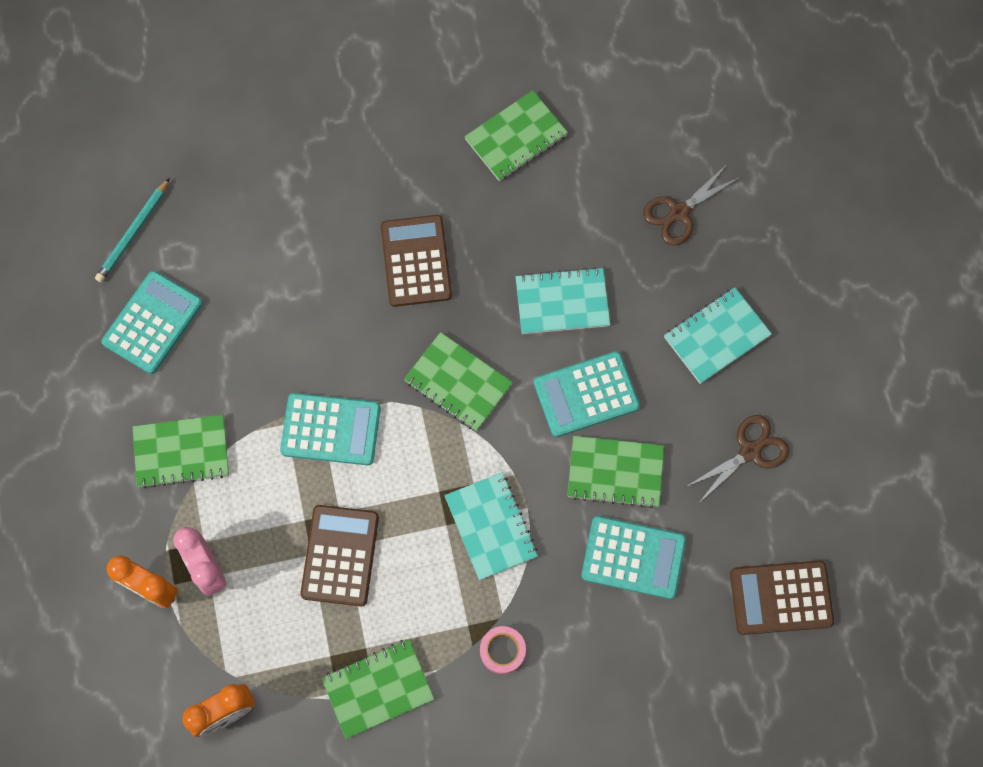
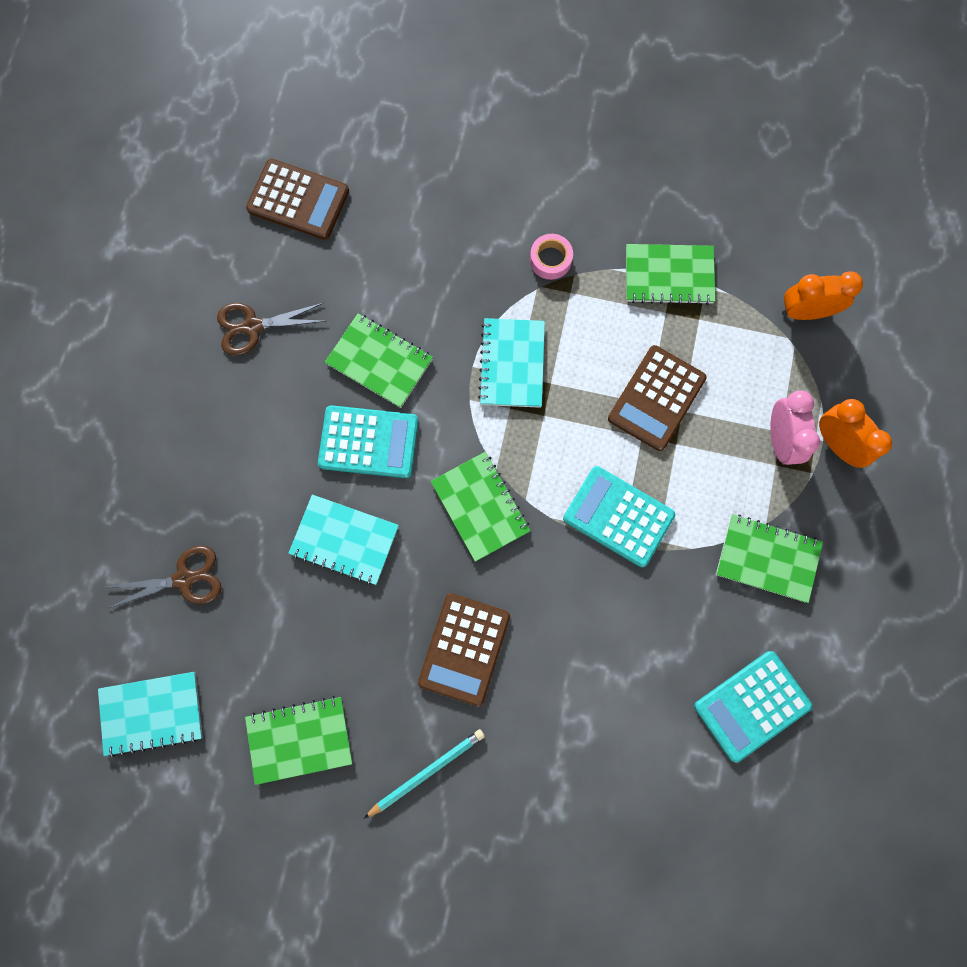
camera: 155 degrees left, 5 degrees up
turquoise pencil [95,178,170,283] -> turquoise pencil moved to [364,729,485,819]
turquoise calculator [581,516,686,599] -> none
turquoise notebook [664,287,772,384] -> turquoise notebook moved to [98,672,203,757]

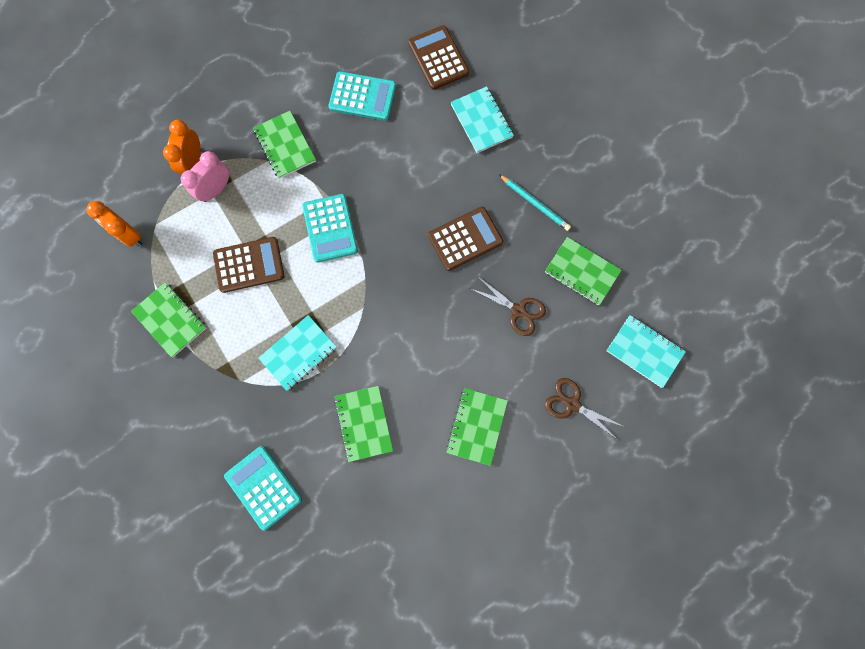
camera: 135 degrees left, 0 degrees up
brown scissors [217,303,325,356] -> brown scissors moved to [471,276,546,336]
brown calculator [246,159,349,240] -> brown calculator moved to [408,25,469,90]
turquoise notebook [289,495,399,585] -> turquoise notebook moved to [451,86,514,153]
turquoise calculator [318,405,418,478] -> turquoise calculator moved to [224,446,302,531]
turquoise pencil [364,729,485,819] -> turquoise pencil turned 150 degrees counterclockwise [499,174,571,231]
green notebook [431,452,530,562] -> green notebook moved to [446,388,508,466]
pink tape [530,234,573,280] -> none

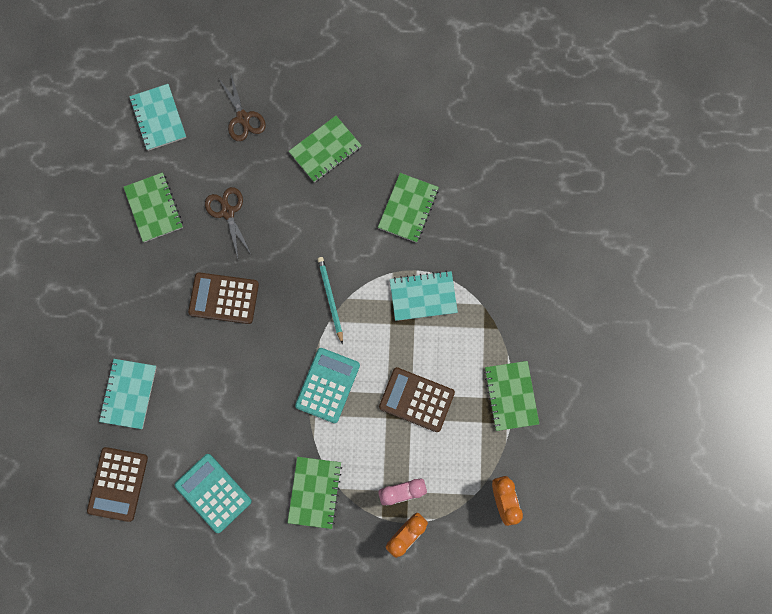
camera: 145 degrees left, 0 degrees up
turquoise calculator [224,446,302,531] -> none
turquoise pencil [499,174,571,231] -> turquoise pencil moved to [317,257,343,344]

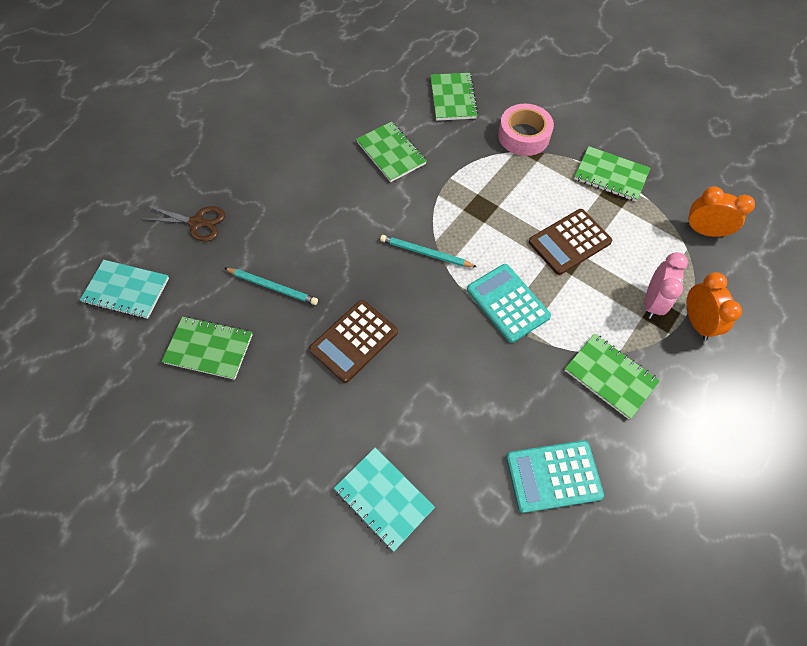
camera: 55 degrees left, 15 degrees down
brown calculator [87,447,148,522] -> none
brown scissors [205,187,251,258] -> turquoise pencil [224,268,318,305]
green notebook [289,116,362,182] -> green notebook moved to [430,73,478,121]
turquoise notebook [390,271,458,321] -> none
none -> pink tape [498,104,554,156]

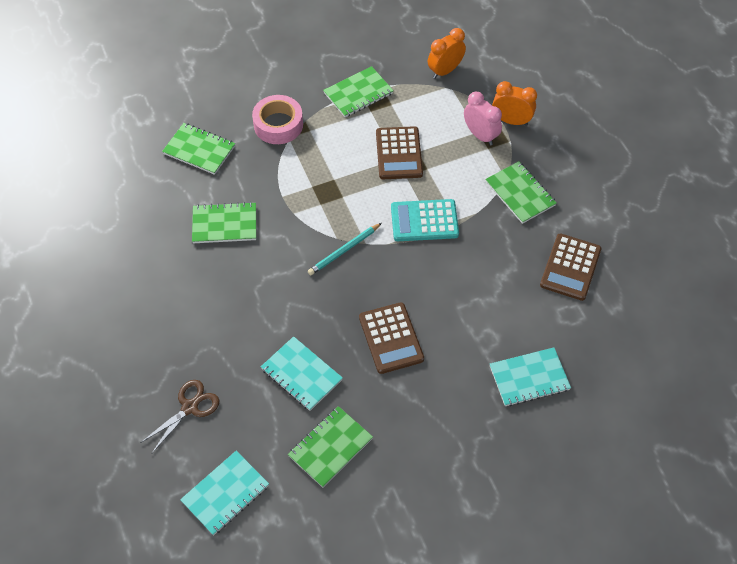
camera: 60 degrees left, 5 degrees down
turquoise pencil [224,268,318,305] -> turquoise notebook [261,336,343,411]
turquoise calculator [506,440,604,513] -> brown calculator [540,233,601,301]
green notebook [565,333,660,419] -> green notebook turned 75 degrees clockwise [485,161,557,224]

